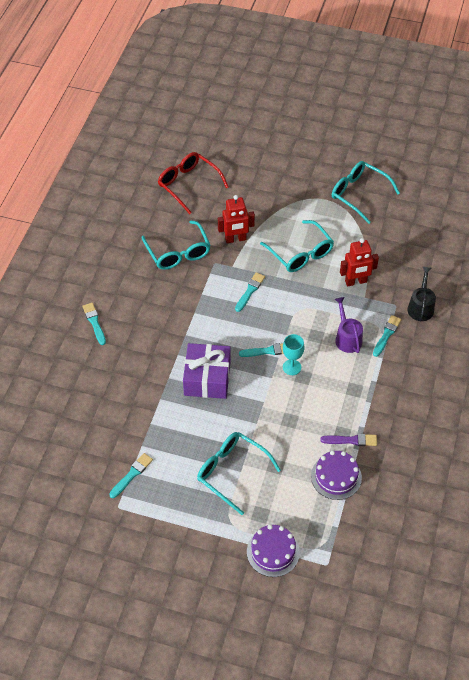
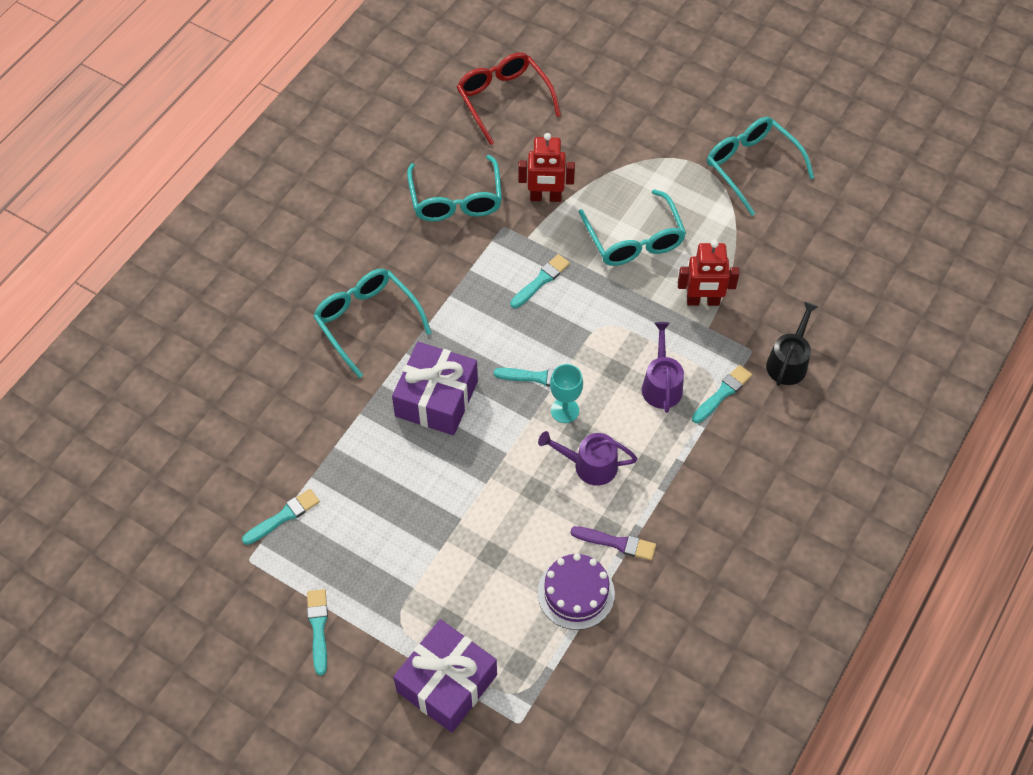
camera: 15 degrees right, 5 degrees up
turquoise brush [83,303,106,345] -> turquoise brush moved to [307,589,328,676]
turquoise glasses [197,432,281,515] -> turquoise glasses moved to [313,269,432,378]
purple cake [247,525,300,577] -> purple gift [393,619,497,733]
none -> purple watering can [538,431,638,486]

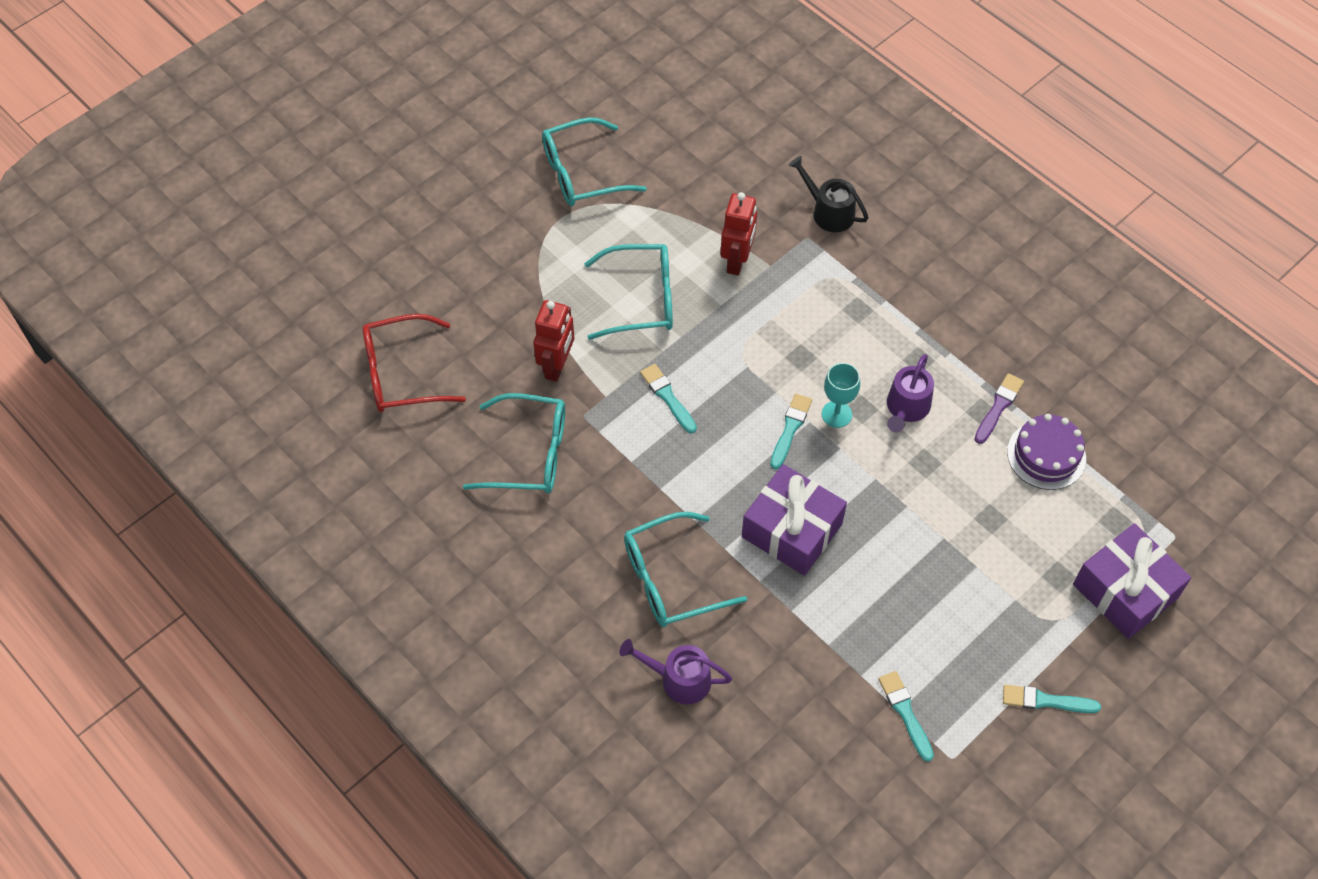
camera: 75 degrees left, 0 degrees up
purple watering can [642,322,684,413] -> purple watering can moved to [619,639,732,704]
turquoise brush [692,365,752,423] -> none

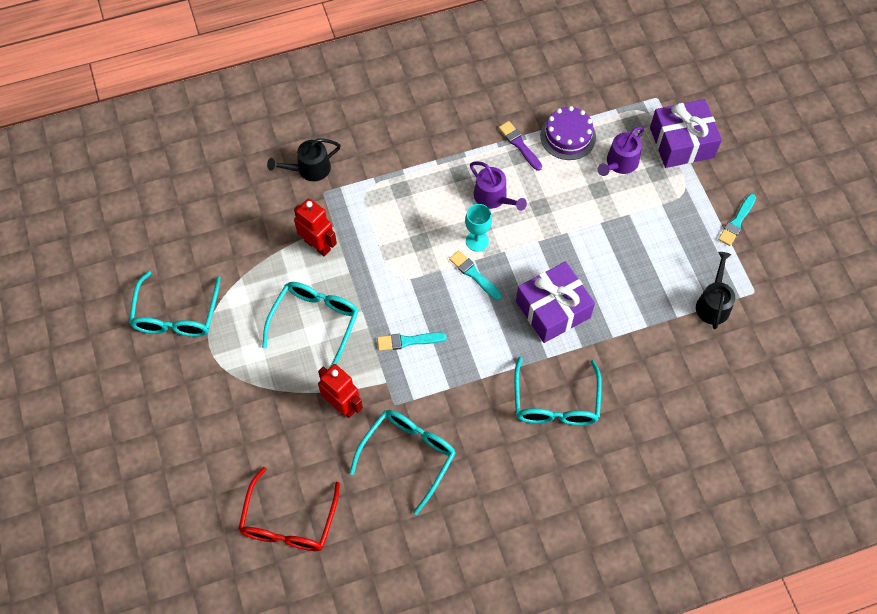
camera: 65 degrees left, 5 degrees up
purple watering can [619,639,732,704] -> purple watering can moved to [598,126,644,176]
turquoise brush [878,671,934,762] -> black watering can [696,252,735,329]

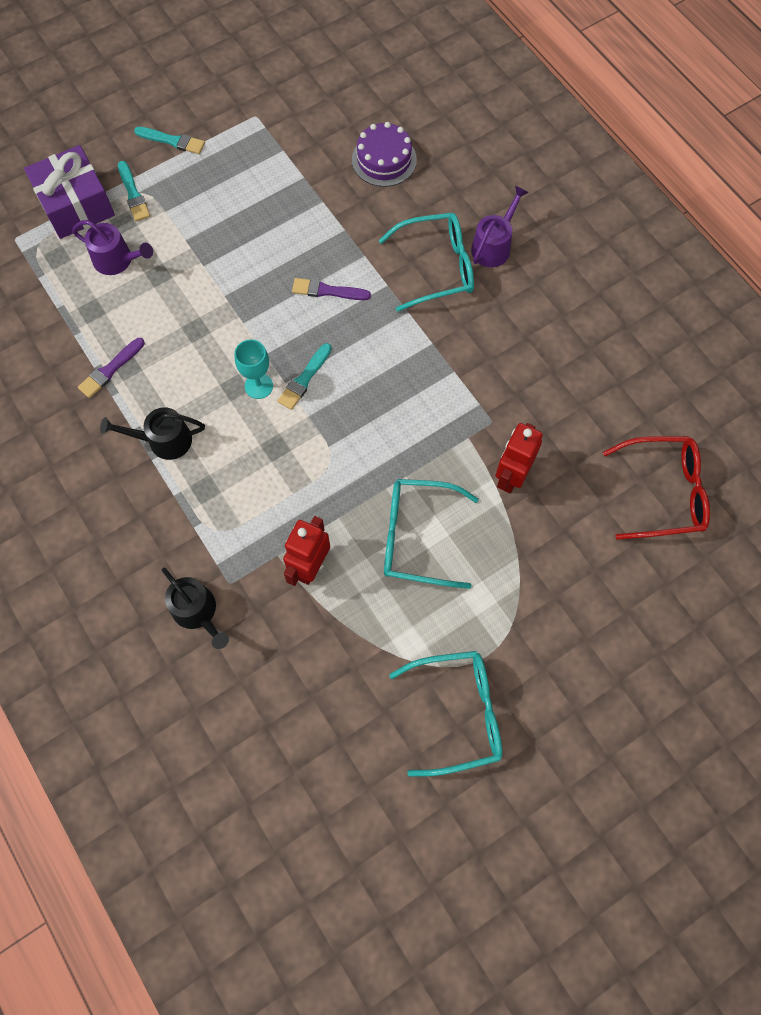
camera: 105 degrees left, 5 degrees up
turquoise glasses [350,410,456,515] -> none
turquoise brush [377,332,446,351] -> turquoise brush moved to [118,161,150,221]
purple watering can [470,161,527,211] -> purple watering can moved to [471,186,529,267]
purple gift [516,261,595,343] -> purple brush [292,278,371,300]
purple cake [540,106,596,160] -> purple cake moved to [352,122,417,187]
black watering can [696,252,735,329] -> black watering can moved to [100,407,205,460]

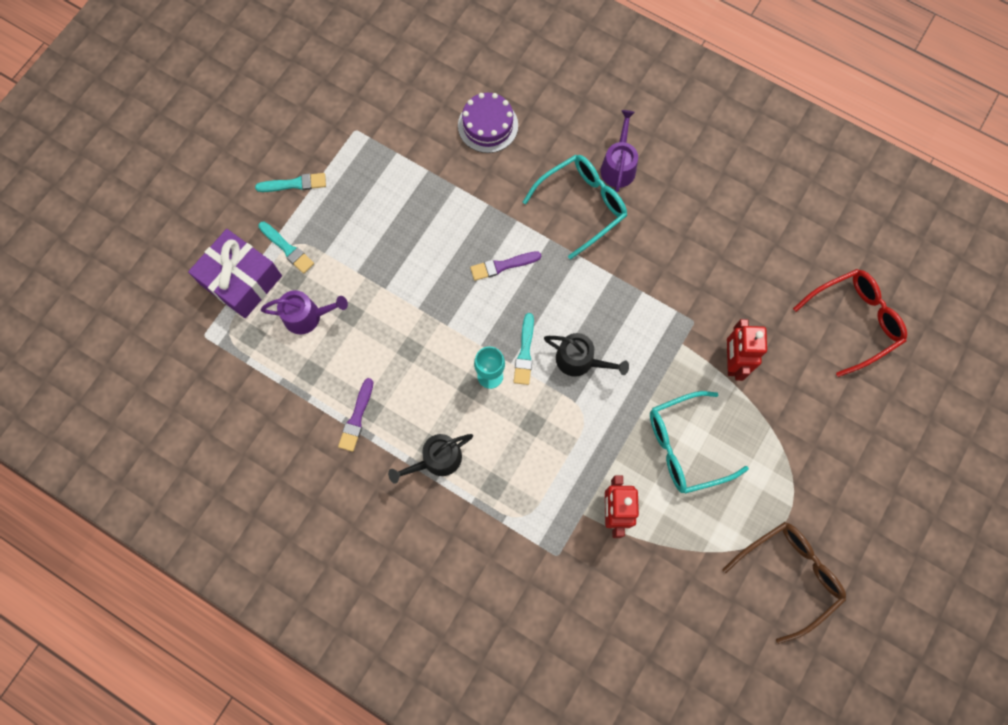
camera: 25 degrees left, 5 degrees up
black watering can [162,568,229,649] -> black watering can moved to [544,333,629,377]
turquoise glasses [389,651,502,777] -> brown glasses [722,522,846,644]

